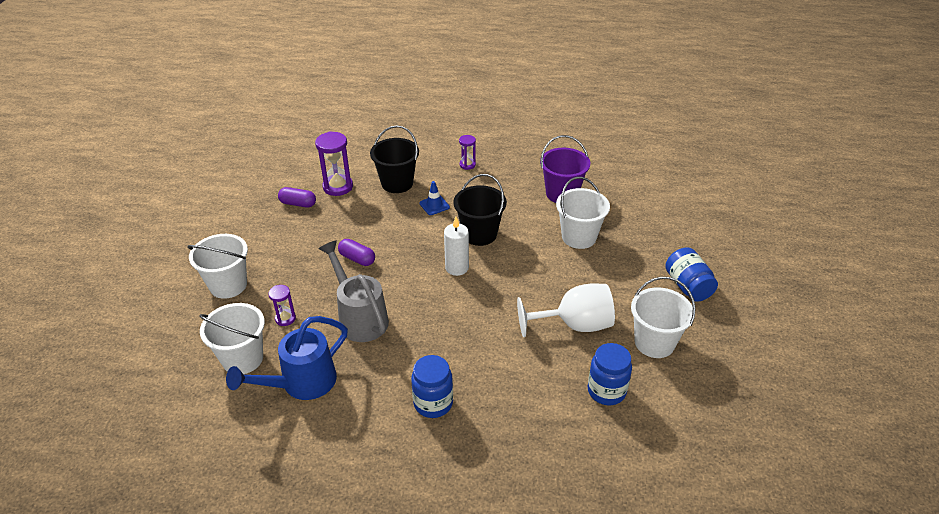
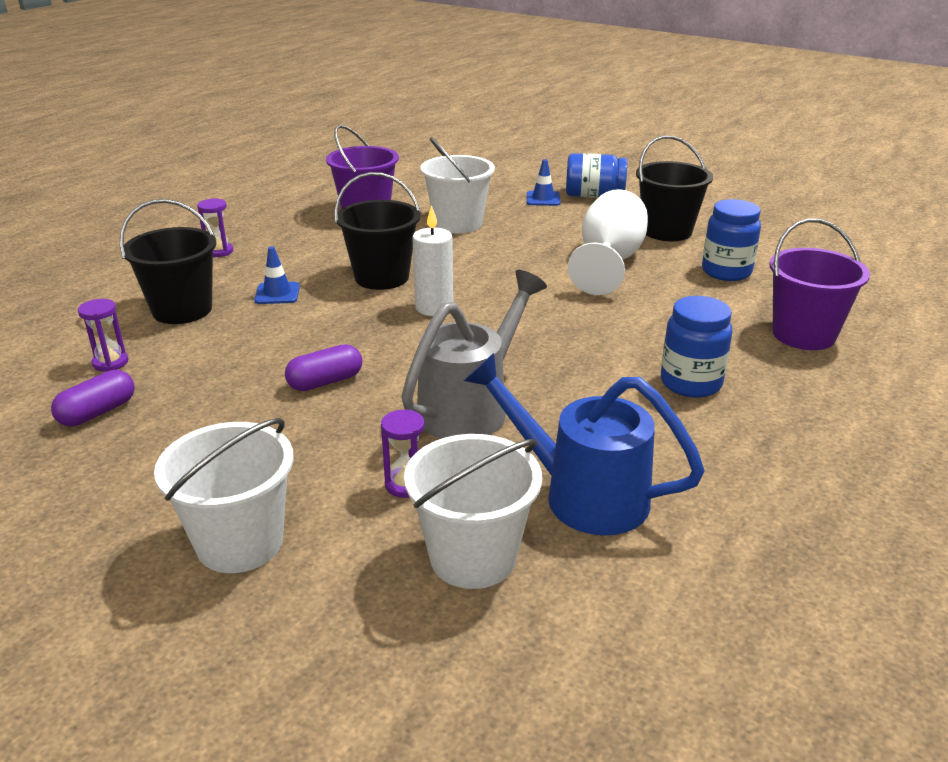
camera: 65 degrees left, 10 degrees down
blue watering can [226,316,348,400] -> blue watering can turned 135 degrees clockwise [464,353,705,535]
purple hourglass [315,131,353,196] -> purple hourglass [78,299,128,372], size x0.57
grey watering can [318,240,389,342] -> grey watering can turned 135 degrees clockwise [401,270,547,439]
white bucket [631,277,696,358] -> black bucket [636,135,713,241]
none -> blue traffic cone [527,159,560,206]
none -> purple bucket [769,218,870,350]

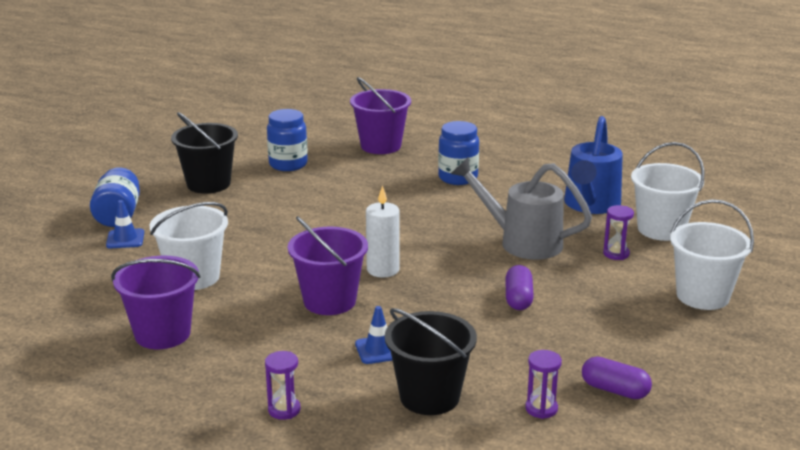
camera: 100 degrees left, 5 degrees down
purple capsule [285,344,362,391] -> purple capsule turned 45 degrees clockwise [506,265,534,310]
black bucket [334,172,421,290] -> purple bucket [288,216,368,315]
white goblet [568,189,648,295] -> none

